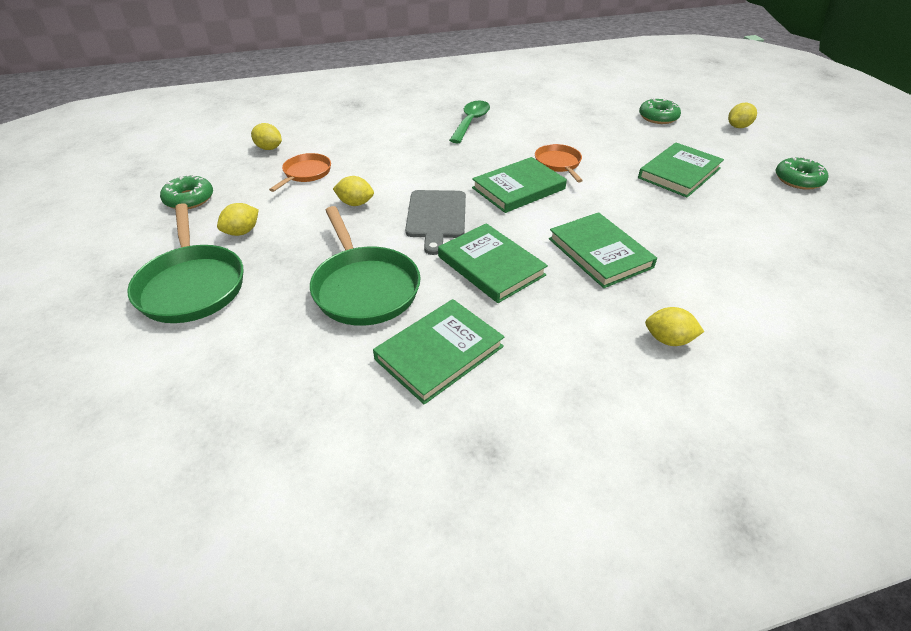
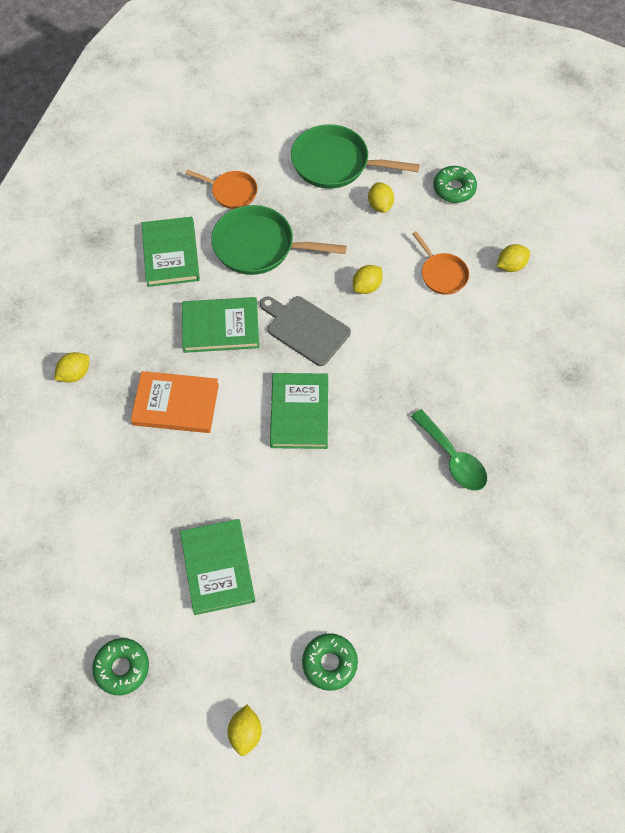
camera: 125 degrees right, 20 degrees up
orange pan [535,144,583,182] -> orange pan moved to [185,170,257,209]
green book [549,212,657,288] -> orange book [131,371,219,433]

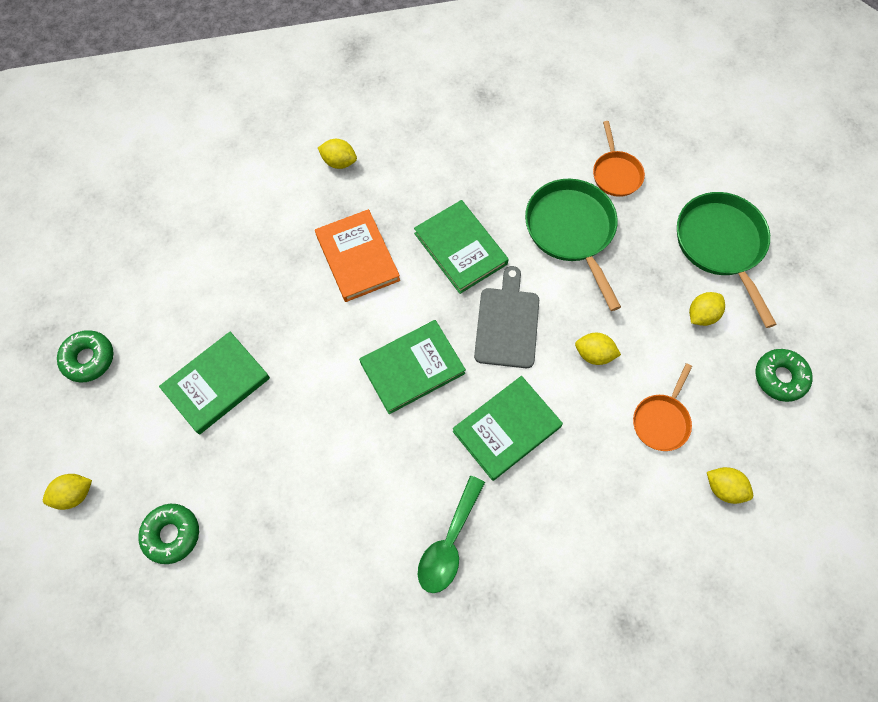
camera: 60 degrees right, 5 degrees up
green book [142,217,200,287] -> green book moved to [453,376,563,481]

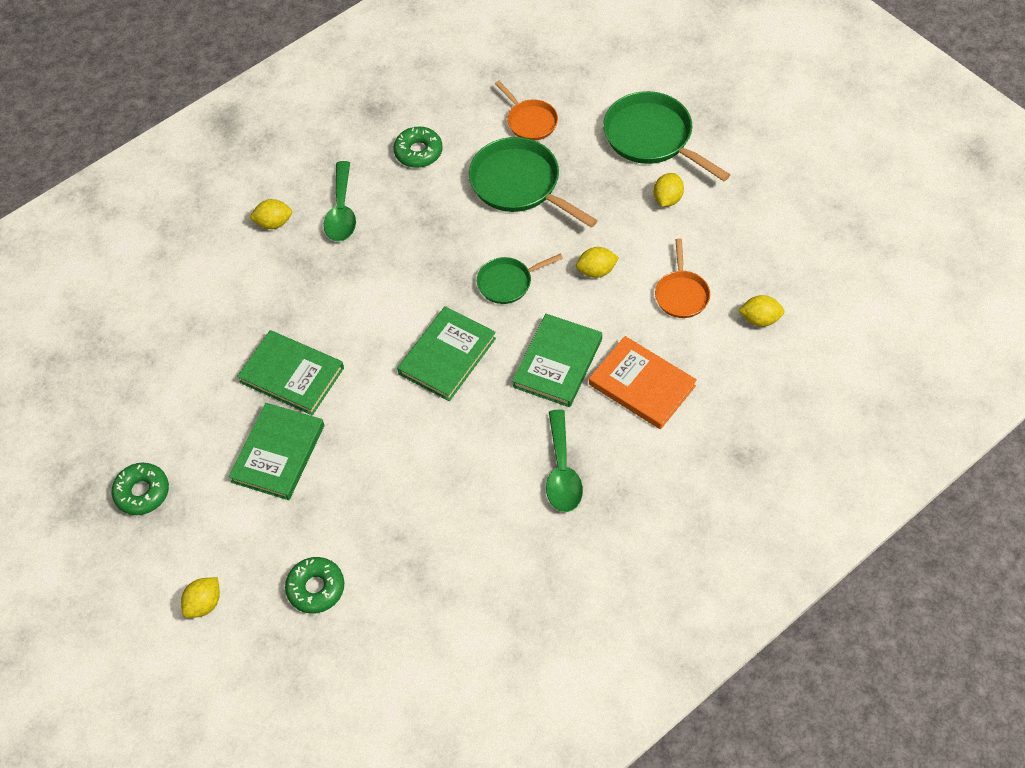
camera: 25 degrees left, 10 degrees down
orange book [315,209,400,302] -> orange book moved to [589,336,697,429]
green book [414,200,509,294] -> green book moved to [237,330,344,415]
grey cutting board [474,266,539,368] -> green pan [477,253,563,304]
green donut [755,349,813,402] -> green donut moved to [393,126,443,168]
none -> green spoon [324,161,356,241]

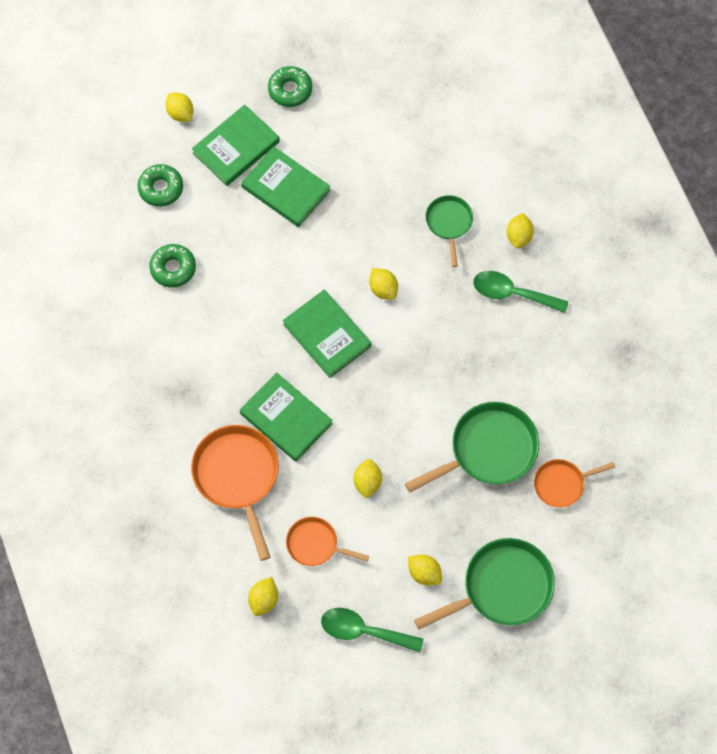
camera: 105 degrees right, 10 degrees up
green book [237,330,344,415] -> green book moved to [192,105,280,186]
green donut [393,126,443,168] -> green donut moved to [149,244,196,288]
green pan [477,253,563,304] -> green pan moved to [425,195,473,267]
green spoon [546,410,583,512] -> green spoon moved to [321,608,423,652]
orange book [589,336,697,429] -> orange pan [191,425,279,561]
none -> yellow lemon [369,268,398,300]

